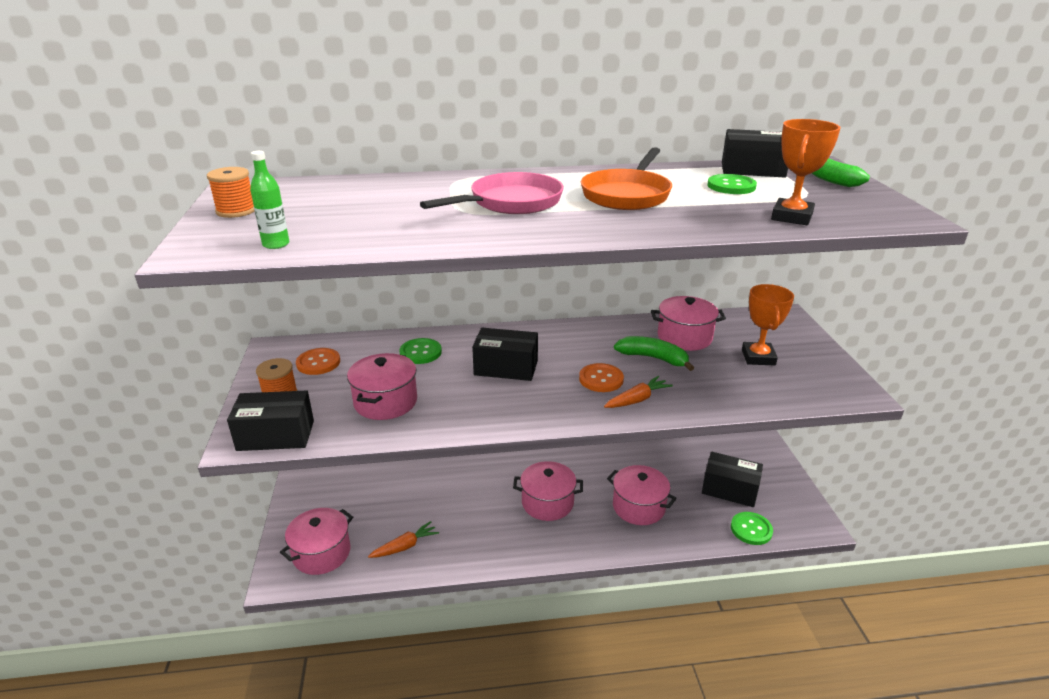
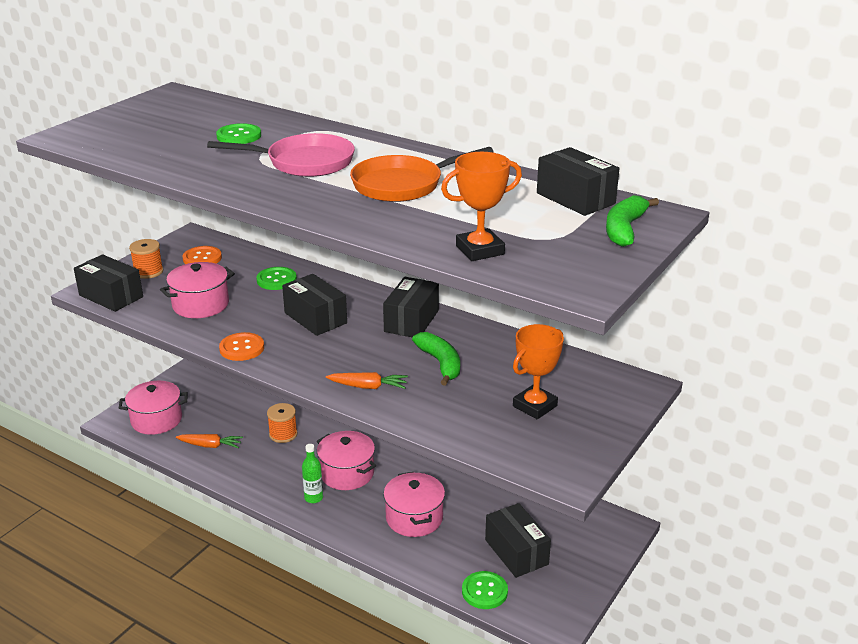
camera: 40 degrees right, 0 degrees up
orange spool [207,167,254,218] -> orange spool moved to [267,403,297,443]
green bottle [250,151,289,249] -> green bottle moved to [302,444,323,503]
orange button [579,363,624,392] -> orange button moved to [219,332,264,361]
pink pot [651,296,726,351] -> none
green button [707,174,757,194] -> green button moved to [216,123,261,144]
none -> black box [383,277,439,337]

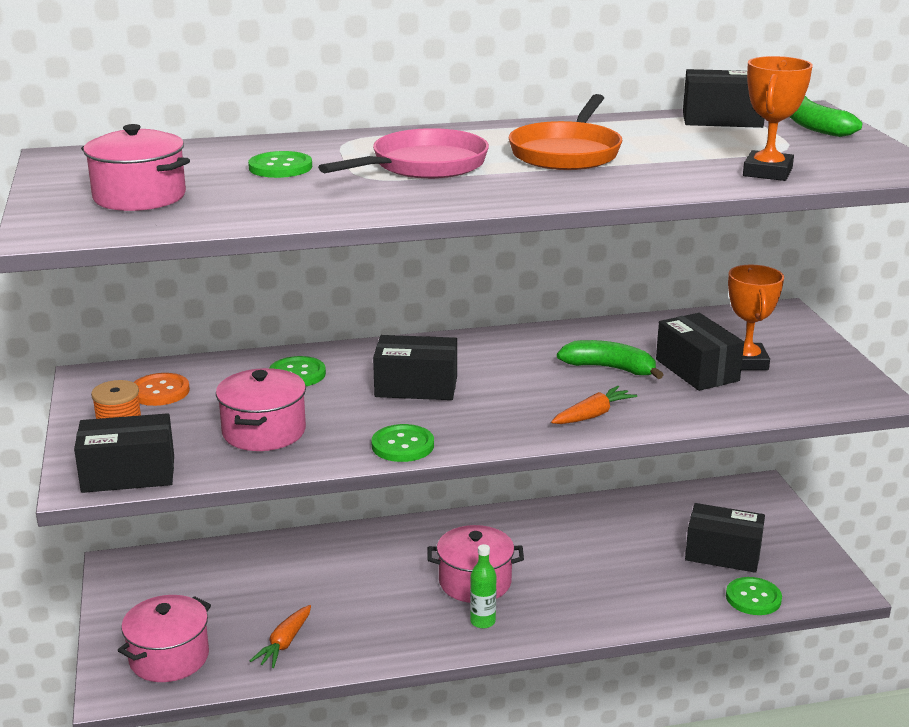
camera: 45 degrees left, 5 degrees down
orange carrot [176,434,243,448] -> orange carrot turned 150 degrees clockwise [250,605,311,668]
orange button [219,332,264,361] -> green button [372,424,434,462]
orange spool [267,403,297,443] -> none
black box [383,277,439,337] -> black box moved to [656,313,744,391]
pink pot [383,472,445,537] -> pink pot moved to [81,124,190,211]

